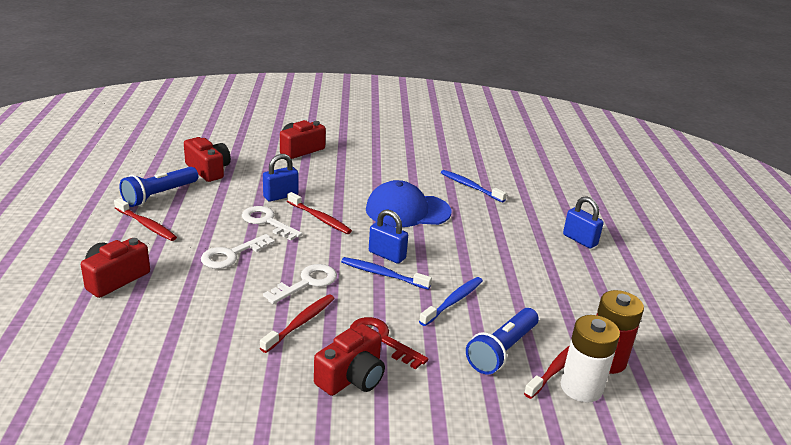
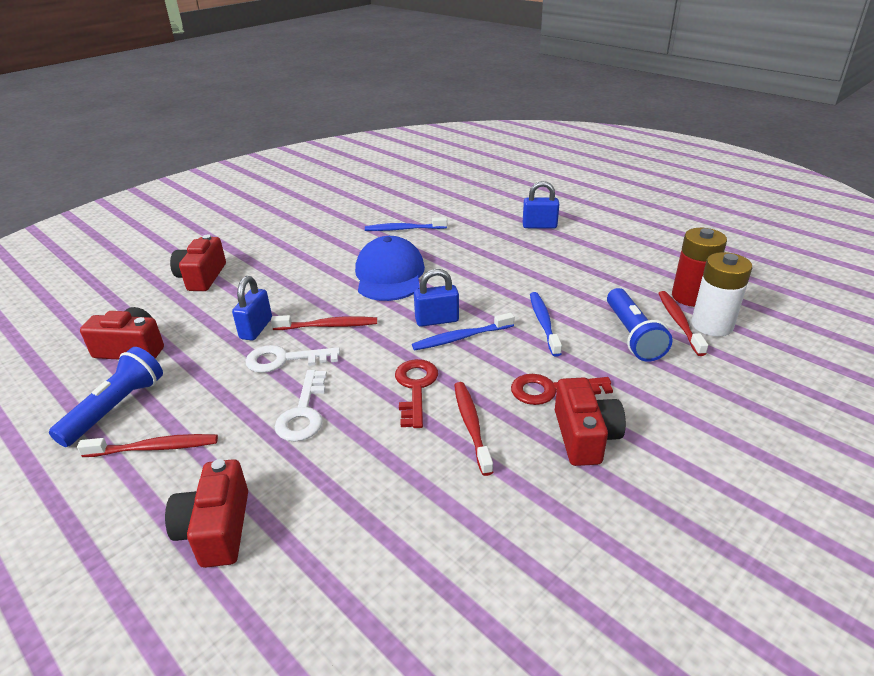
camera: 40 degrees left, 5 degrees up
blue flashlight [119,167,199,207] -> blue flashlight turned 150 degrees counterclockwise [49,347,163,447]
white key [263,264,337,304] -> red key [395,359,438,428]
blue cap [366,180,451,227] -> blue cap turned 135 degrees clockwise [355,236,425,301]

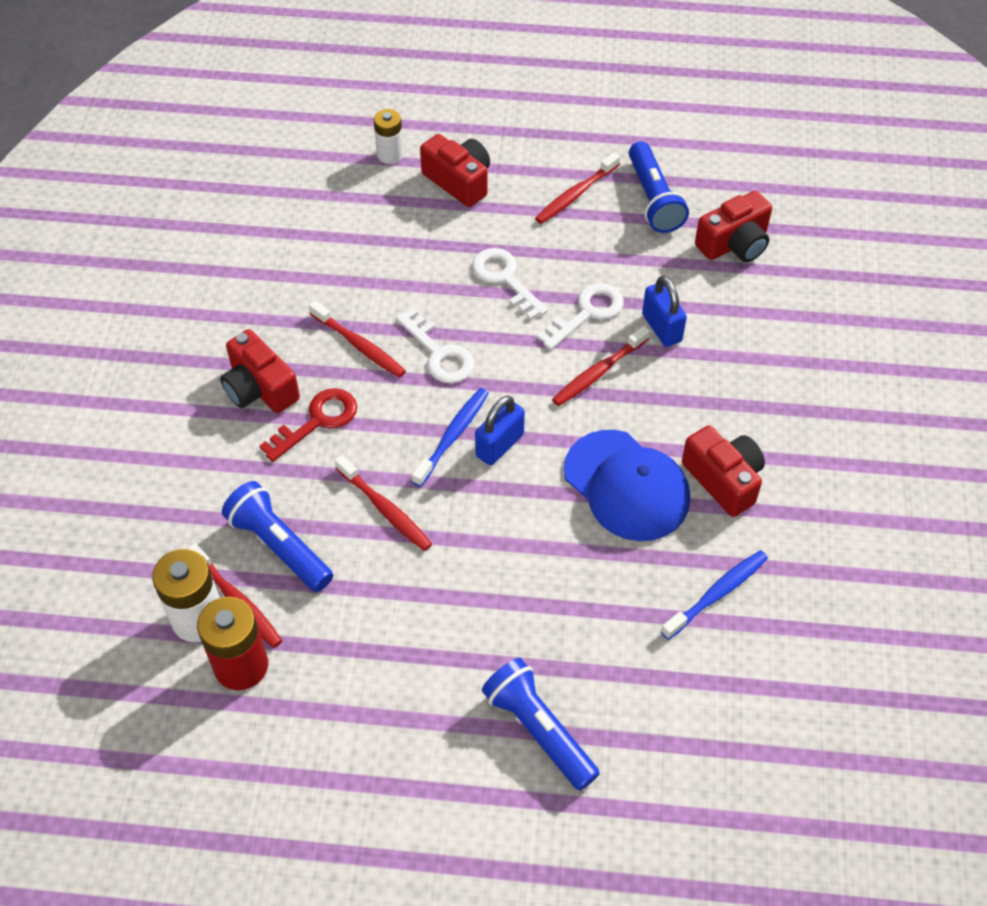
camera: 140 degrees right, 20 degrees up
red camera [170,234,226,291] -> red camera moved to [682,426,765,517]
red key [395,359,438,428] -> white key [396,308,474,383]
blue padlock [523,181,559,229] -> blue flashlight [482,658,600,791]
blue toothbrush [530,292,562,357] -> red toothbrush [335,455,432,551]
none -> white battery [374,109,404,164]

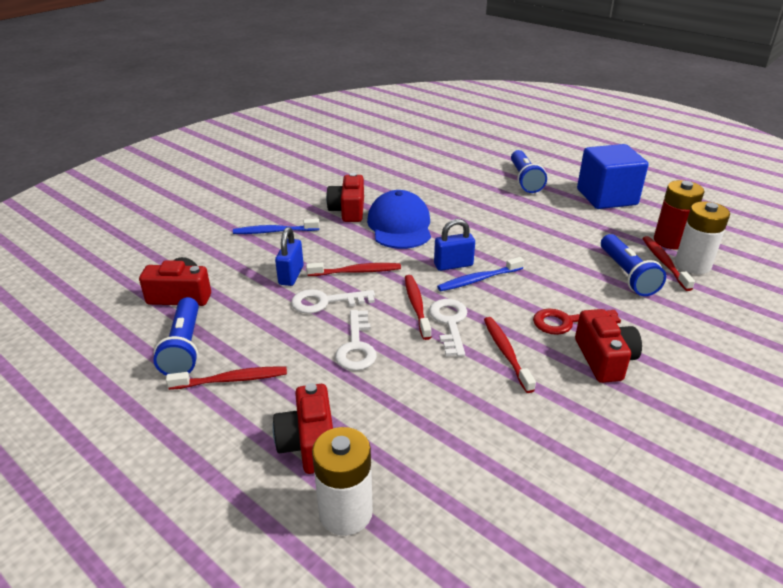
camera: 145 degrees left, 20 degrees down
red toothbrush [335,455,432,551] -> red toothbrush moved to [405,275,431,340]
white battery [374,109,404,164] -> white battery [312,427,373,536], size x1.57
blue flashlight [629,141,689,233] -> blue flashlight turned 150 degrees clockwise [153,297,199,375]
blue toothbrush [661,550,768,640] -> blue toothbrush moved to [233,219,320,234]
none -> blue cube [577,144,649,209]

